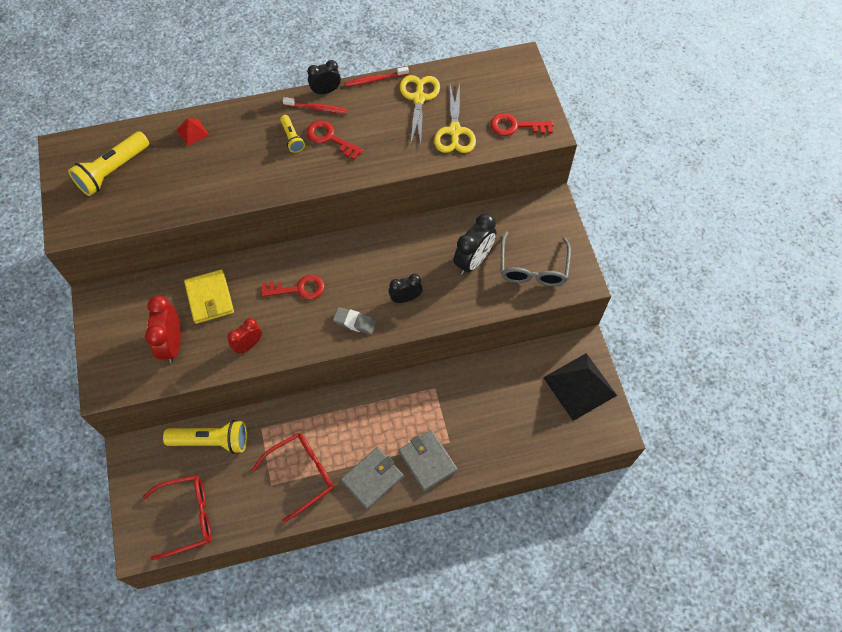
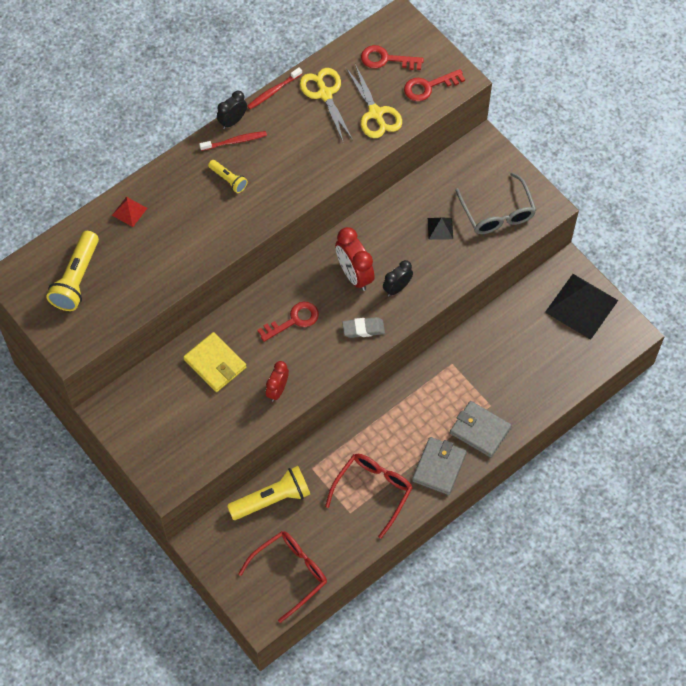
camera: 25 degrees left, 0 degrees up
red clock [145,295,181,363] -> red clock moved to [335,227,375,291]
red key [306,120,363,160] -> red key moved to [361,45,424,70]
black clock [453,213,496,275] -> black pyramid [428,218,453,240]

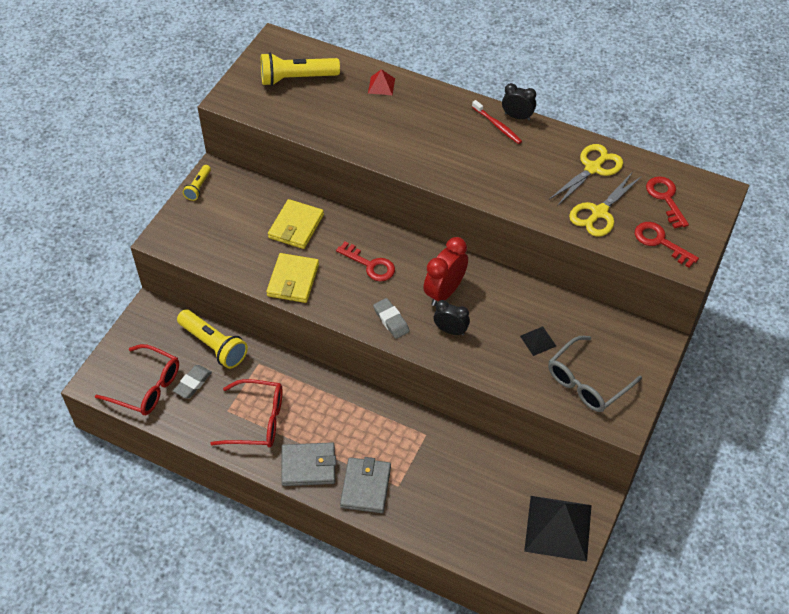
camera: 65 degrees right, 10 degrees down
yellow flashlight [208,160,248,193] -> yellow flashlight moved to [183,165,211,201]
red toothbrush [247,67,302,109] -> none
red clock [266,361,289,402] -> yellow wallet [266,253,319,303]
none -> grey eraser [173,365,212,398]

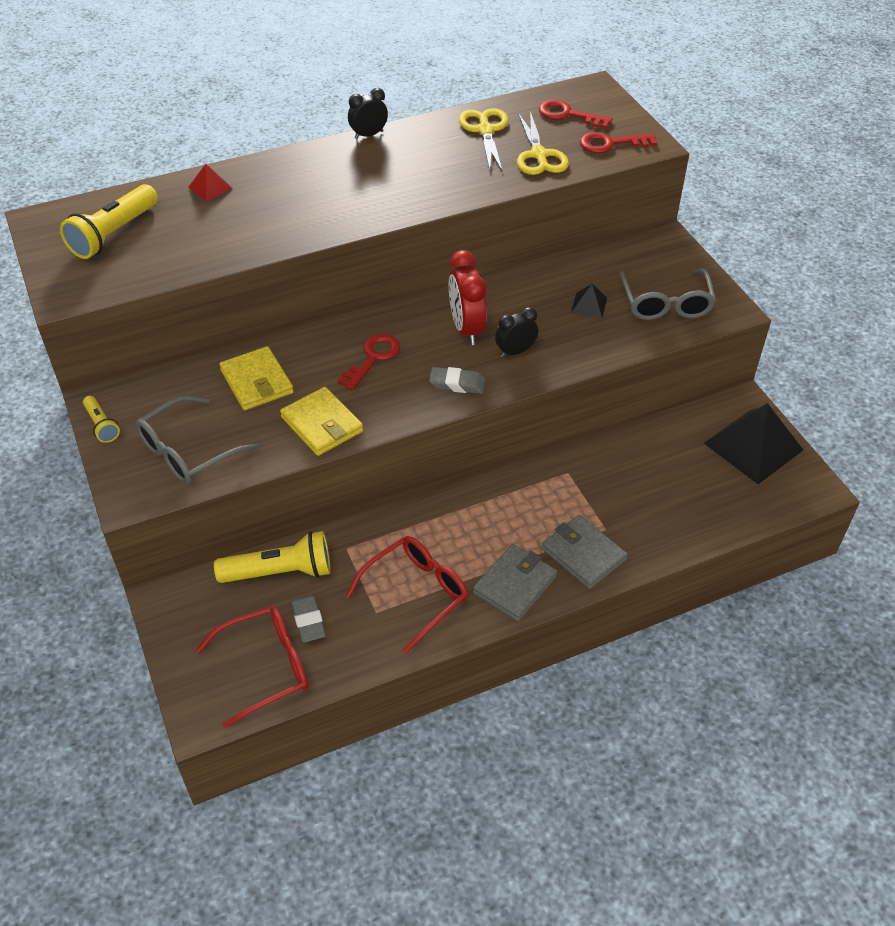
camera: 50 degrees left, 5 degrees down
red key [336,242,395,281] -> red key turned 45 degrees counterclockwise [338,334,400,390]
red toothbrush [472,100,522,144] -> none
none -> grey glasses [135,395,259,484]

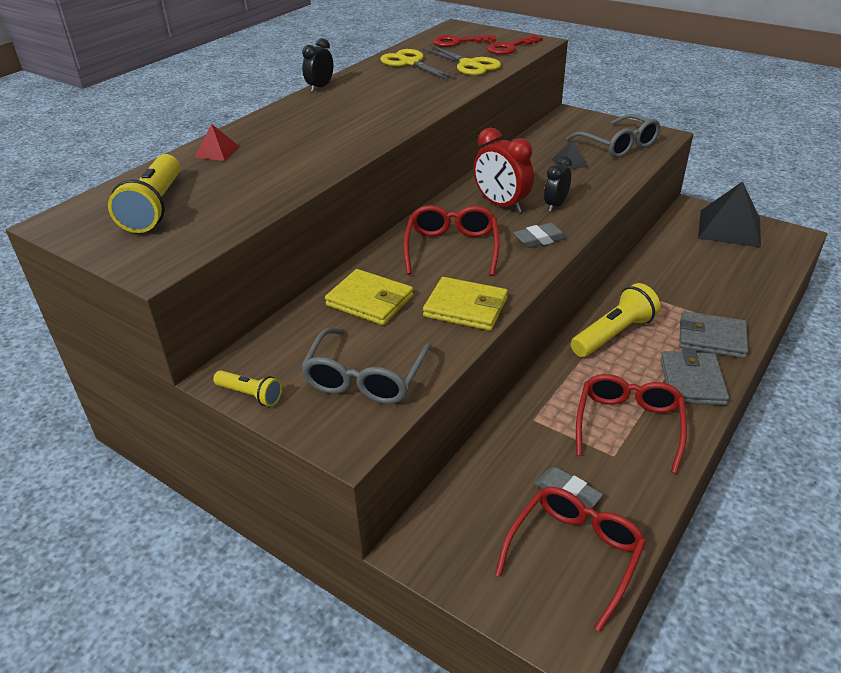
camera: 30 degrees left, 10 degrees down
yellow flashlight [214,531,331,583] -> yellow flashlight moved to [571,283,660,357]
red key [338,334,400,390] -> red glasses [403,205,500,276]

